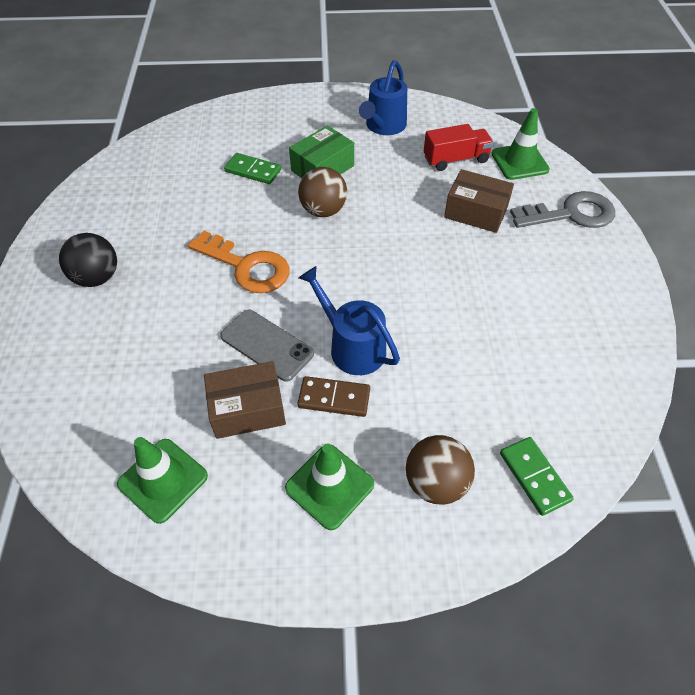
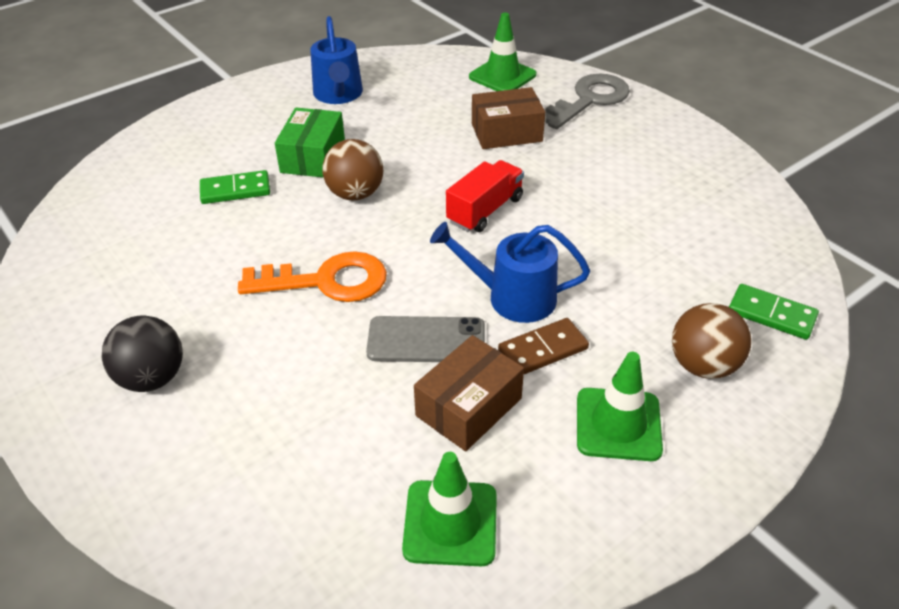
camera: 35 degrees left, 10 degrees down
red truck [424,124,494,171] -> red truck moved to [446,160,524,232]

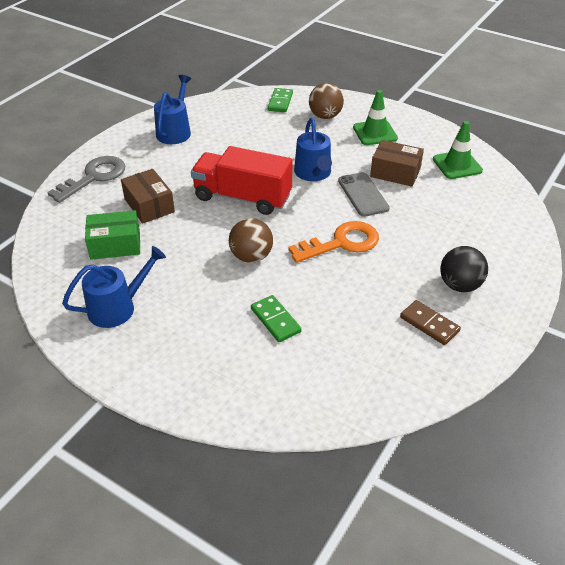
camera: 110 degrees left, 0 degrees up
orange key [238,251,387,302] -> orange key turned 90 degrees clockwise [288,221,379,263]
green box [275,108,345,178] -> green box moved to [85,210,140,260]
red truck [446,160,524,232] -> red truck [191,146,292,215], size x1.65
green traffic cone [469,13,536,91] -> none
brown domino [498,318,589,374] -> brown domino moved to [400,300,461,345]
grey key [545,74,630,129] -> grey key turned 105 degrees clockwise [47,156,125,203]
none -> blue watering can [154,75,191,144]

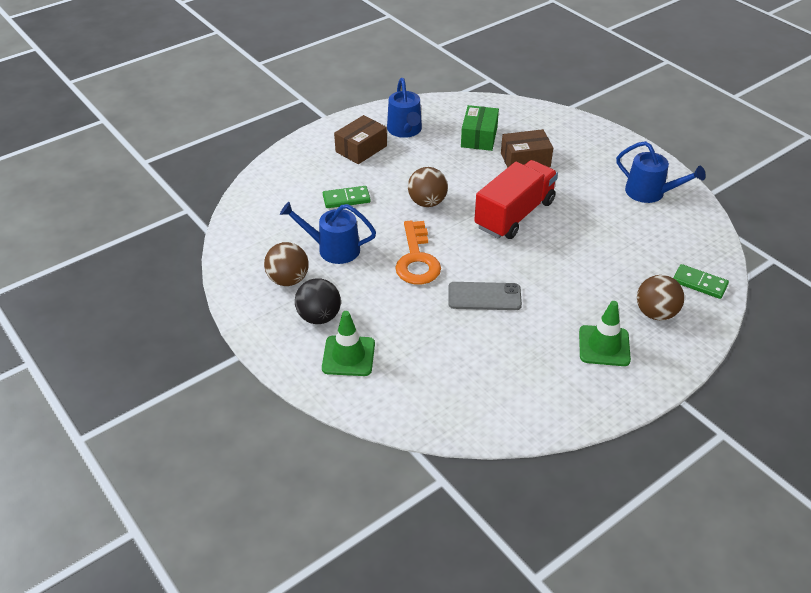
camera: 110 degrees right, 0 degrees up
grey key [47,156,125,203] -> none
blue watering can [294,118,332,181] -> blue watering can moved to [280,202,376,264]
brown box [370,140,424,187] -> brown box moved to [334,115,387,164]
brown domino [400,300,461,345] -> brown ball [264,242,309,286]
green traffic cone [433,121,483,179] -> green traffic cone moved to [322,311,375,376]

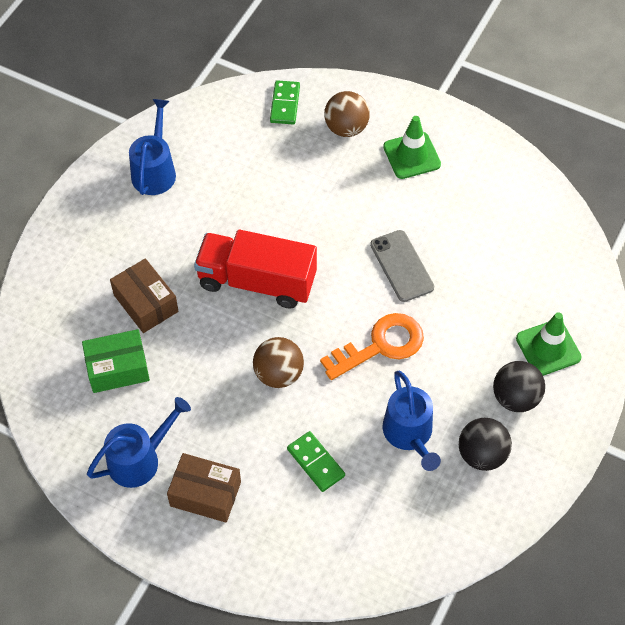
camera: 115 degrees left, 15 degrees up
brown ball [264,242,309,286] -> black ball [459,418,512,471]

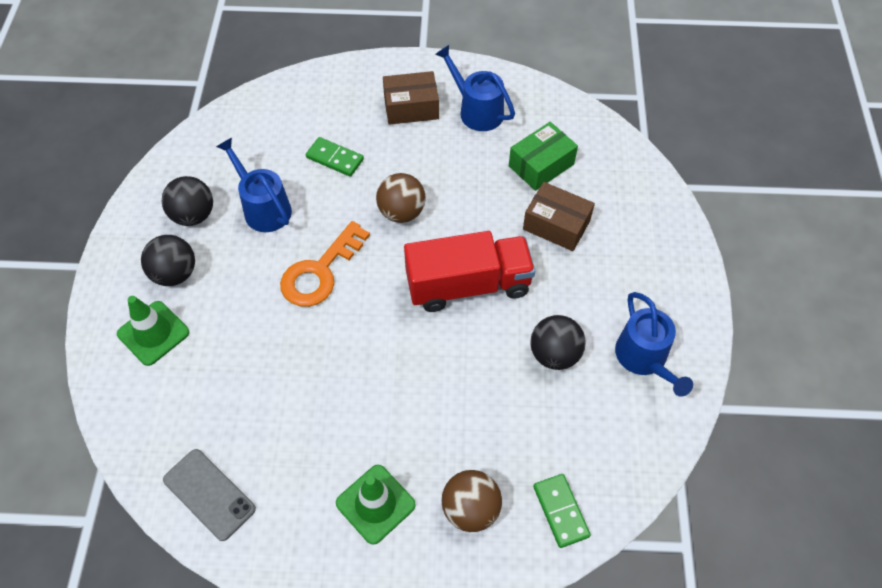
camera: 155 degrees right, 0 degrees up
blue watering can [87,397,191,488] -> blue watering can turned 105 degrees clockwise [435,45,515,131]
grey phone [370,230,434,302] -> grey phone moved to [163,449,256,541]
none -> black ball [531,315,586,370]

